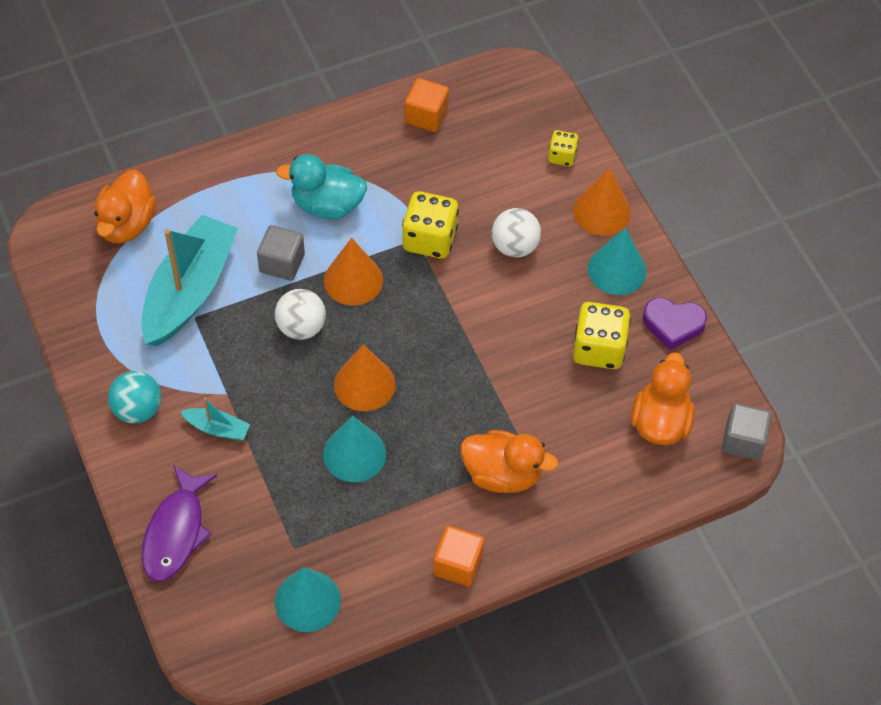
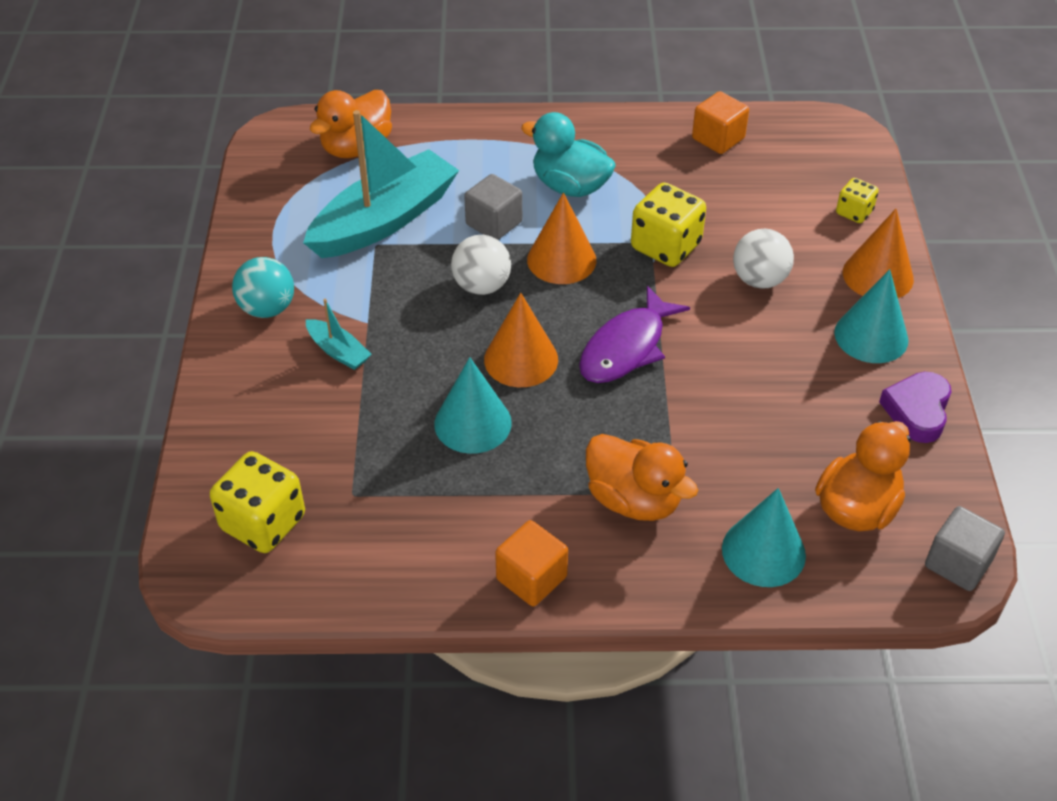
camera: 25 degrees right, 10 degrees down
purple fish [141,465,217,582] -> purple fish moved to [579,286,690,383]
turquoise cone [275,567,341,632] -> turquoise cone moved to [722,488,806,587]
yellow dice [573,302,631,369] -> yellow dice moved to [210,451,305,553]
purple heart [643,298,707,350] -> purple heart turned 75 degrees clockwise [879,372,952,443]

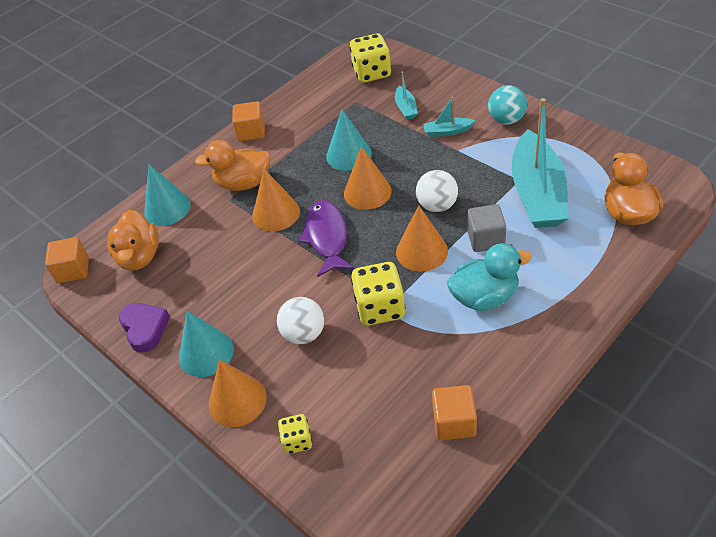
camera: 140 degrees right, 0 degrees up
grey cube [925,506,1005,591] -> orange cube [45,237,89,283]
none -> orange cone [252,169,300,232]
none -> turquoise boat [395,72,418,120]

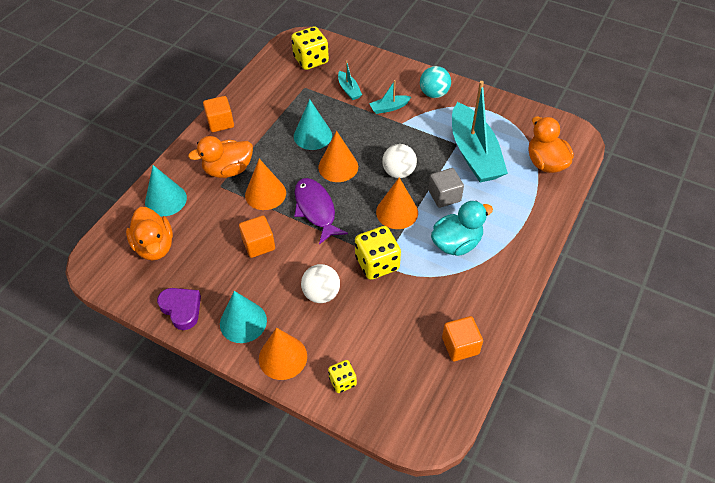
camera: 20 degrees left, 5 degrees up
orange cube [45,237,89,283] -> orange cube moved to [239,216,275,258]

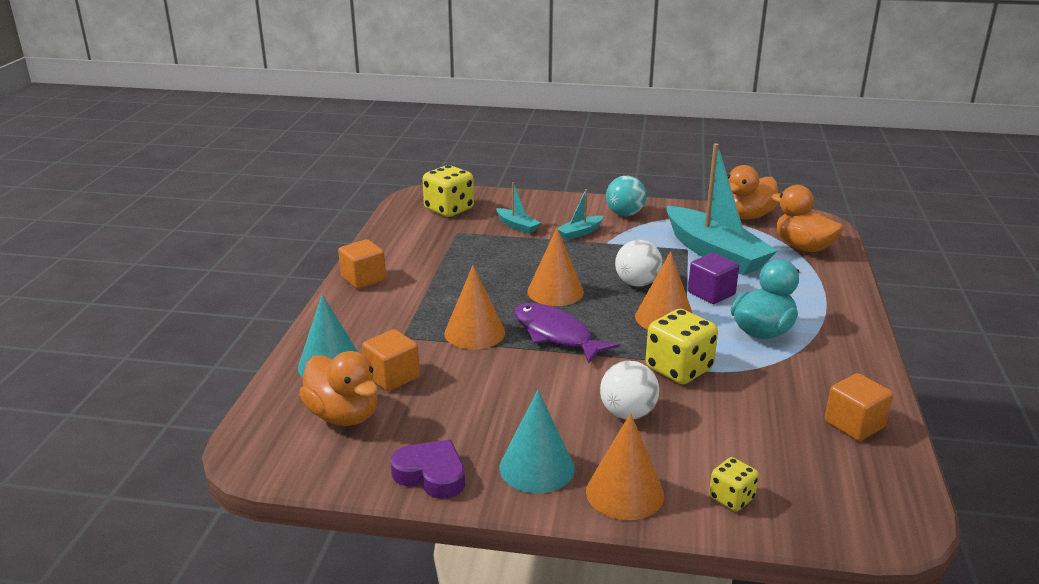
camera: 20 degrees left, 25 degrees down
orange duck [188,136,253,178] -> orange duck moved to [728,165,778,219]
orange cube [239,216,275,258] -> orange cube moved to [362,329,420,391]
turquoise cone [294,99,332,150] -> none
grey cube [429,168,464,208] -> purple cube [688,253,739,304]

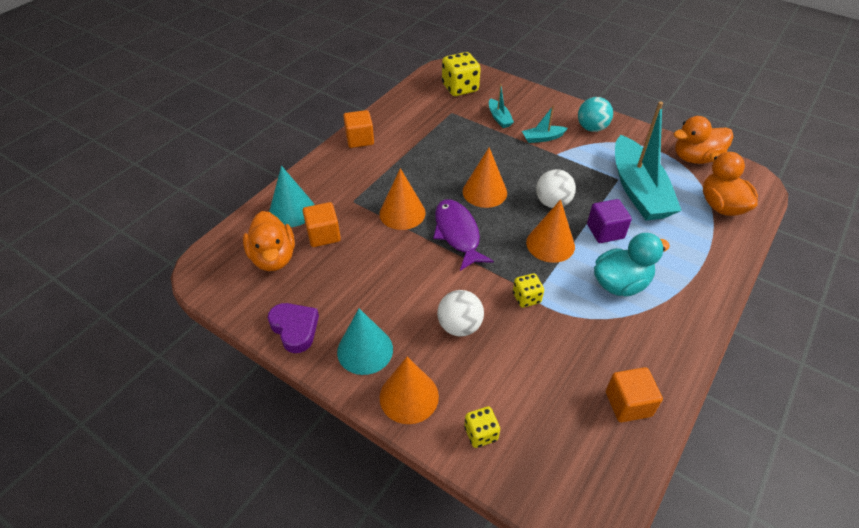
camera: 25 degrees right, 20 degrees up
yellow dice [646,309,718,384] -> yellow dice [513,273,544,308], size x0.56

